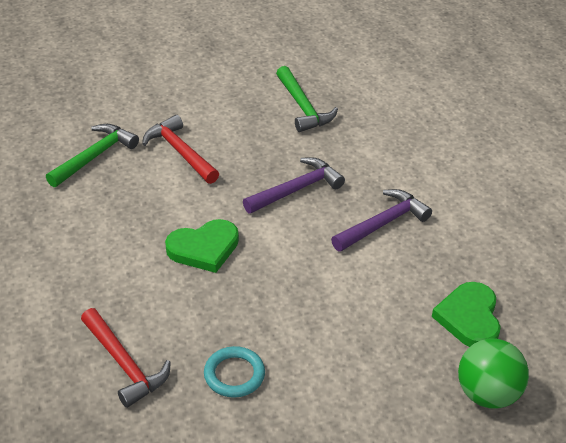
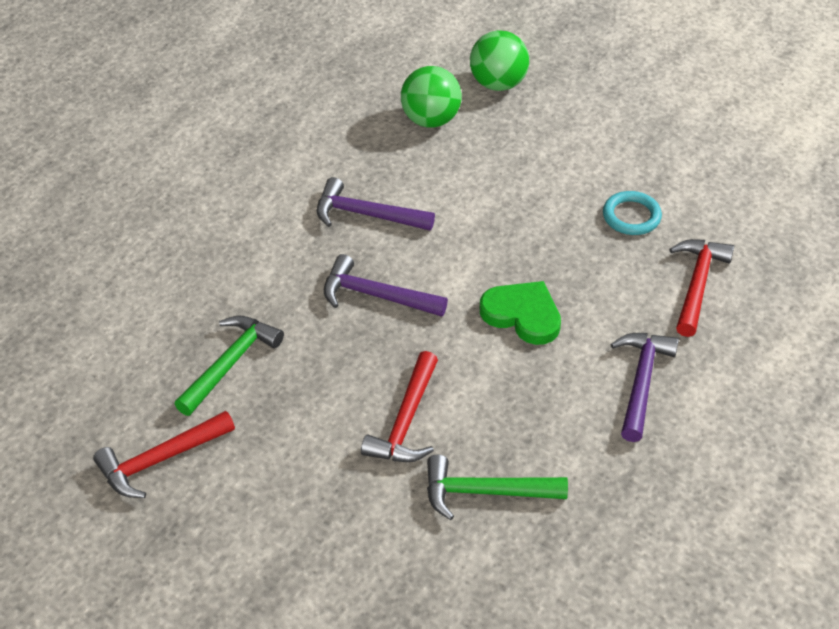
camera: 125 degrees left, 5 degrees up
green heart [432,282,501,347] -> green ball [401,66,461,128]
none -> red hammer [93,411,235,498]
none -> purple hammer [610,333,679,442]

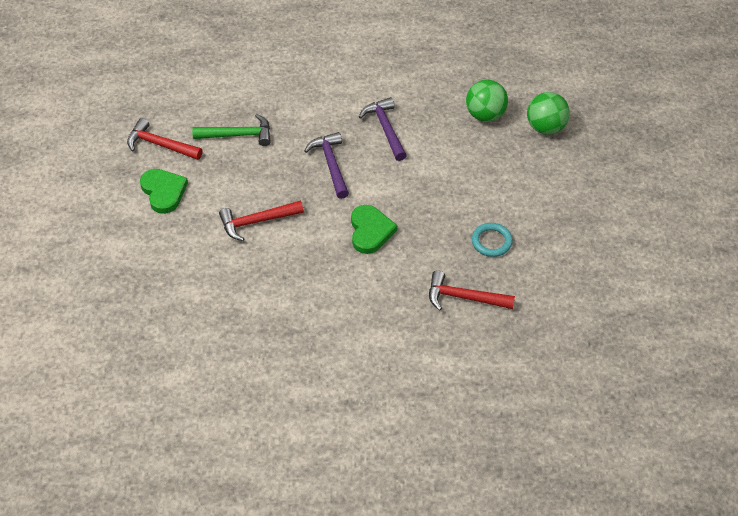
camera: 55 degrees right, 5 degrees up
green hammer [427,455,568,520] -> none
purple hammer [610,333,679,442] -> none
red hammer [669,239,734,337] -> red hammer turned 150 degrees counterclockwise [429,270,515,311]
none -> green heart [140,169,188,214]

